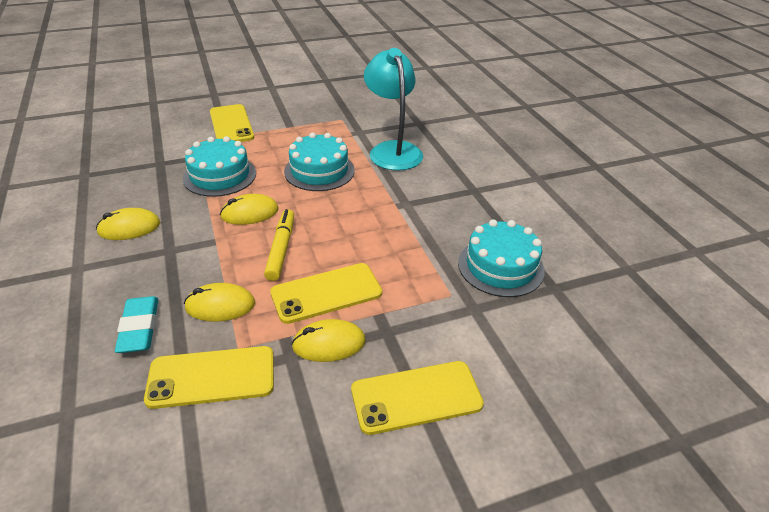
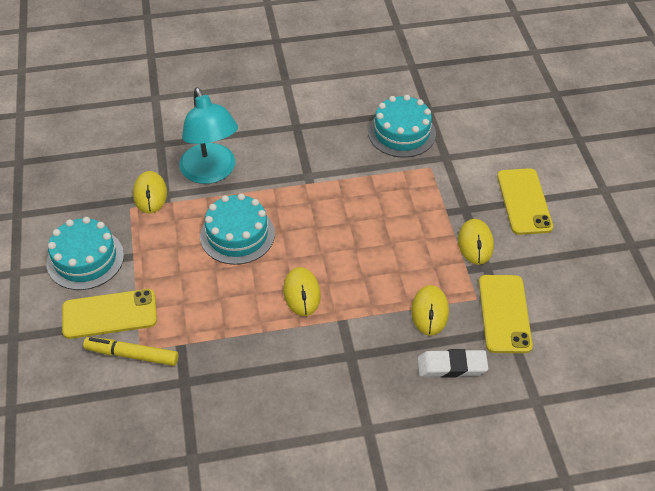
camera: 80 degrees left, 10 degrees up
yellow mouse [96,208,160,240] -> yellow mouse moved to [133,171,167,213]
turquoise eraser [115,296,158,353] -> white eraser [417,349,488,378]
turquoise cake [183,136,256,197] -> turquoise cake moved to [46,217,124,290]
yellow marker [264,209,294,281] -> yellow marker moved to [83,337,178,366]
yellow phone [270,263,382,324] -> none
turquoise lamp [364,48,423,171] -> turquoise lamp turned 105 degrees counterclockwise [179,87,238,184]

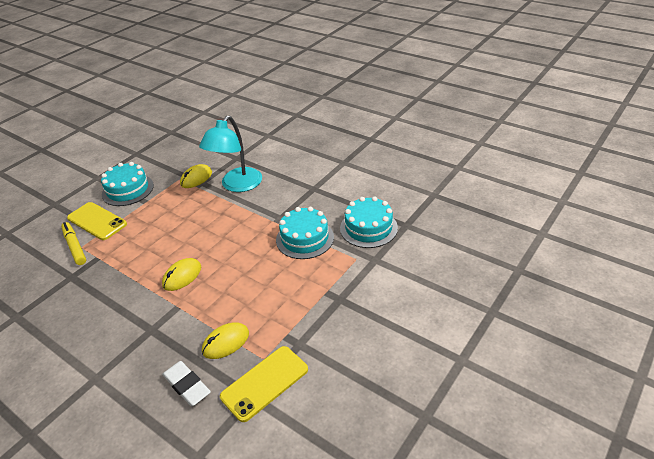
camera: 50 degrees right, 10 degrees down
turquoise cake [200,193,275,265] -> turquoise cake moved to [276,207,334,259]
yellow mouse [458,219,494,265] -> none
yellow phone [497,168,553,235] -> none

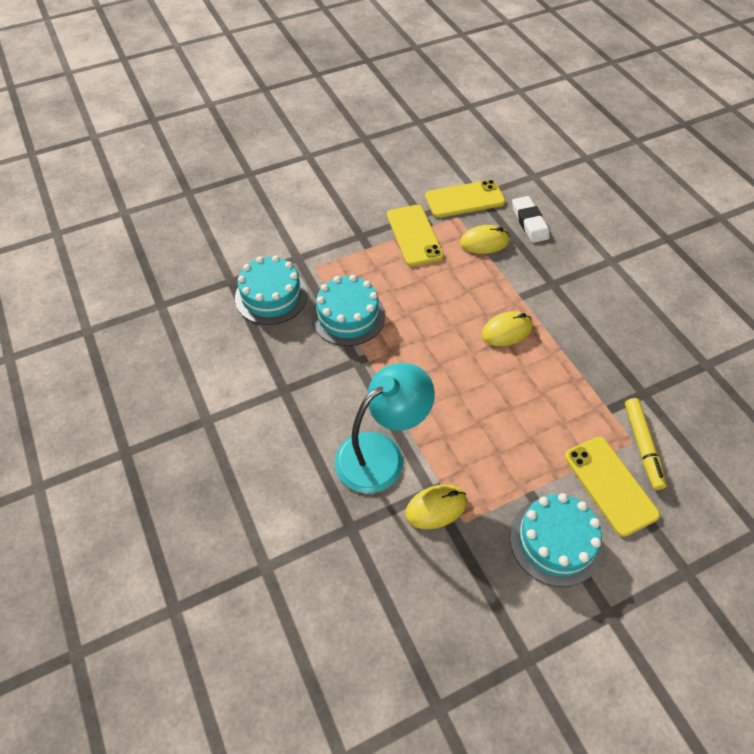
camera: 155 degrees left, 15 degrees up
none -> yellow phone [387,205,444,266]

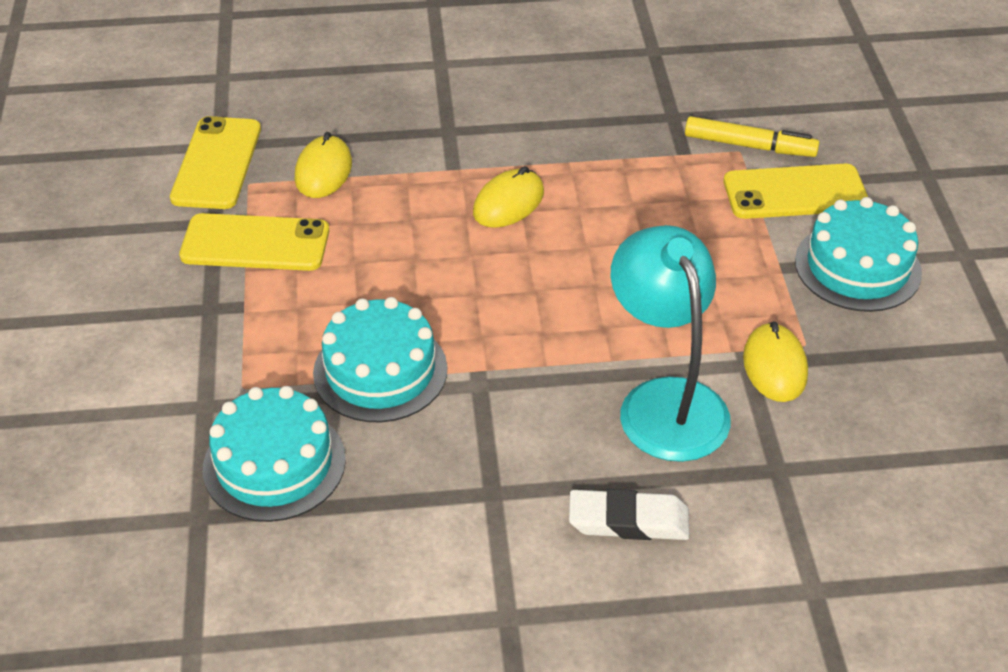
camera: 70 degrees left, 10 degrees down
yellow mouse [481,311,533,346] -> yellow mouse turned 45 degrees clockwise [473,166,544,228]
white eraser [512,196,550,243] -> white eraser moved to [569,489,689,540]

